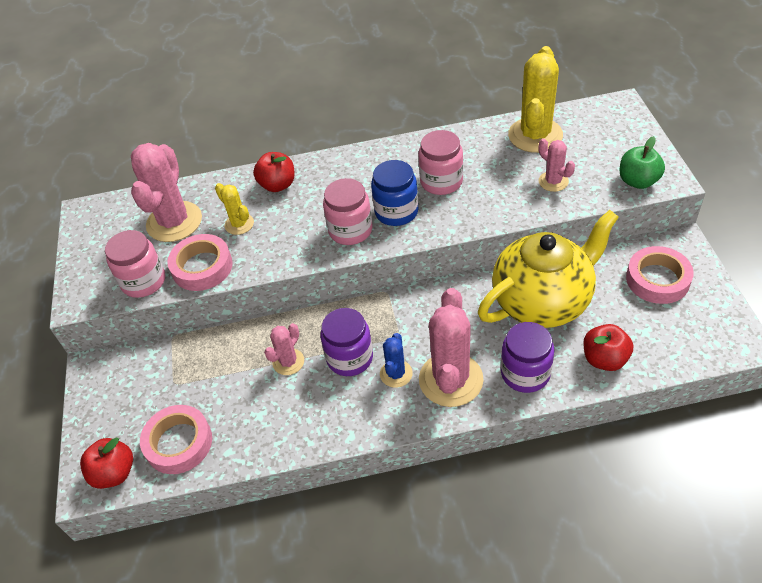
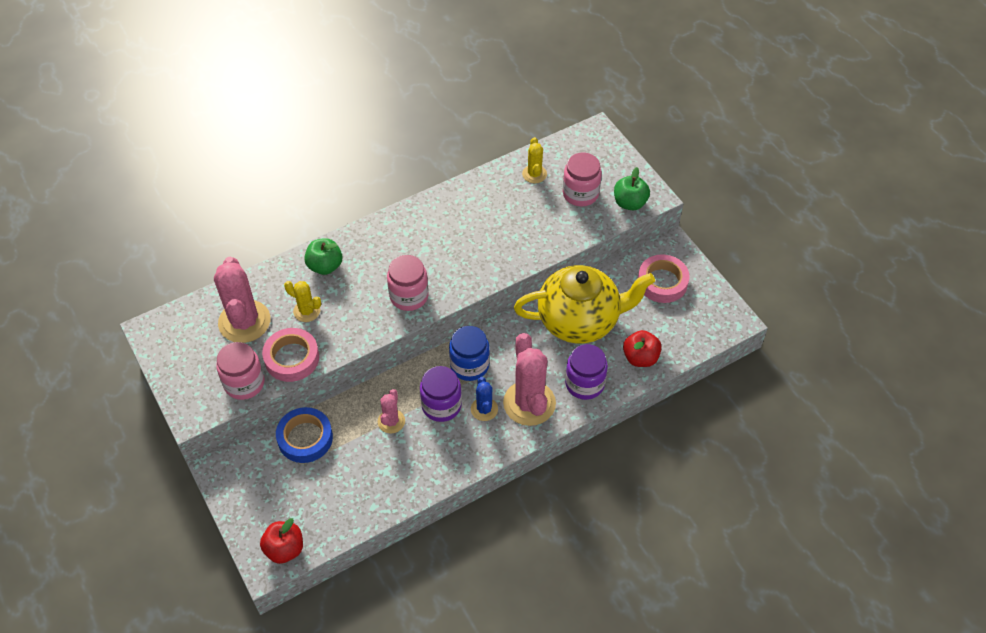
camera: 25 degrees left, 5 degrees up
pink tape [140,405,212,474] -> none
red apple [253,152,295,192] -> green apple [304,238,342,275]
blue jar [371,160,419,226] -> blue jar moved to [449,326,490,381]
pink jar [418,130,463,195] -> pink jar moved to [563,153,602,206]
yellow teapot [478,210,619,328] -> yellow teapot turned 45 degrees clockwise [514,265,655,344]
yellow cactus [508,46,563,153] -> yellow cactus [522,137,547,183], size x0.52
pink cactus [539,139,575,192] -> none
none -> blue tape [276,407,333,463]

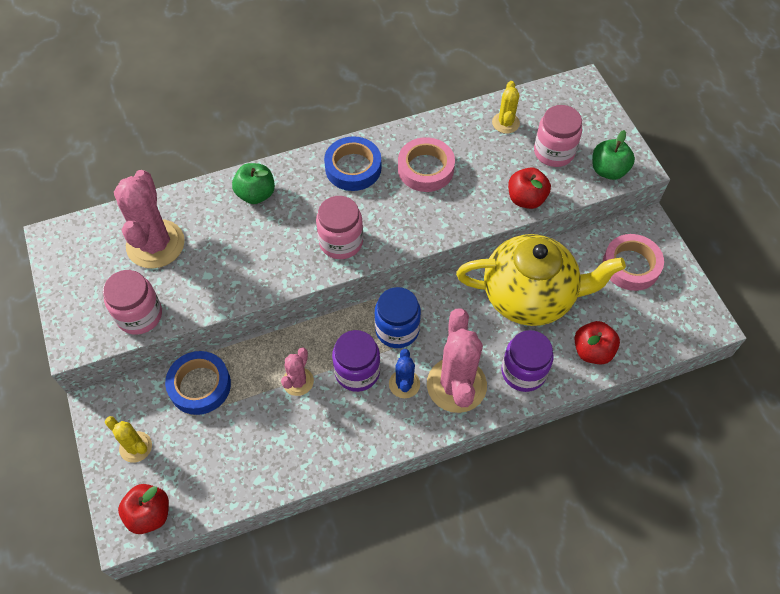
camera: 10 degrees right, 5 degrees up
pink tape [262,328,319,382] -> pink tape moved to [398,137,455,192]
yellow cactus [284,281,321,322] -> yellow cactus moved to [105,416,152,463]
none -> blue tape [324,136,381,191]
none -> red apple [508,167,551,209]

